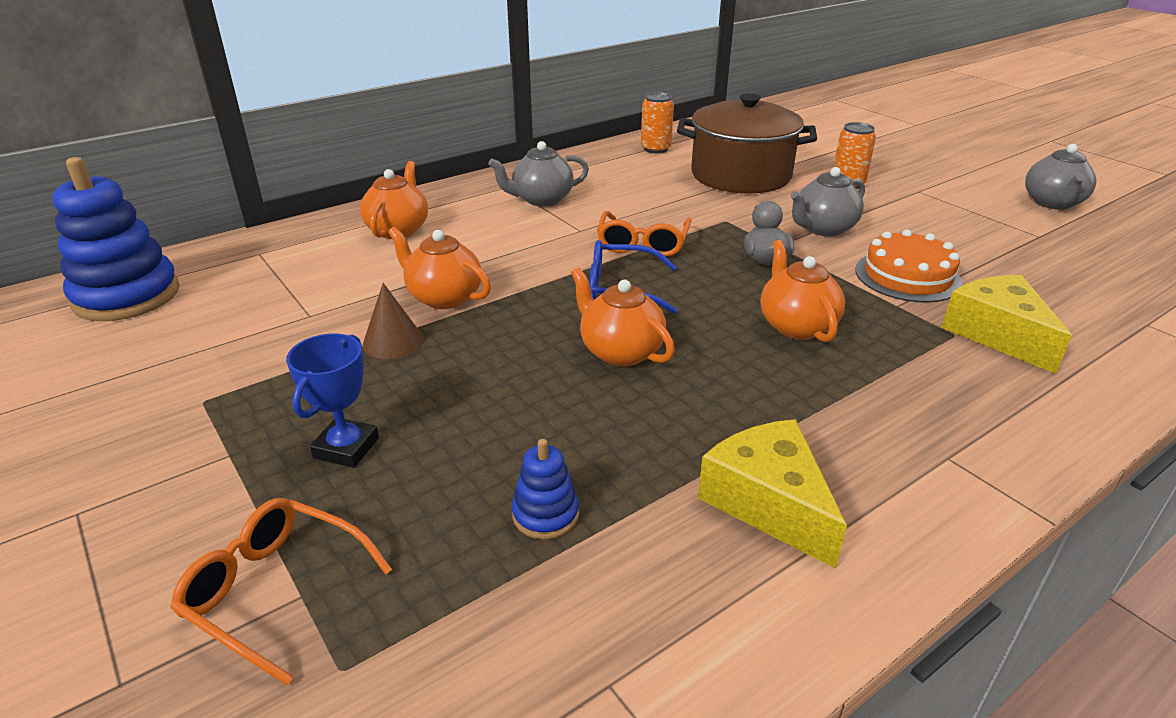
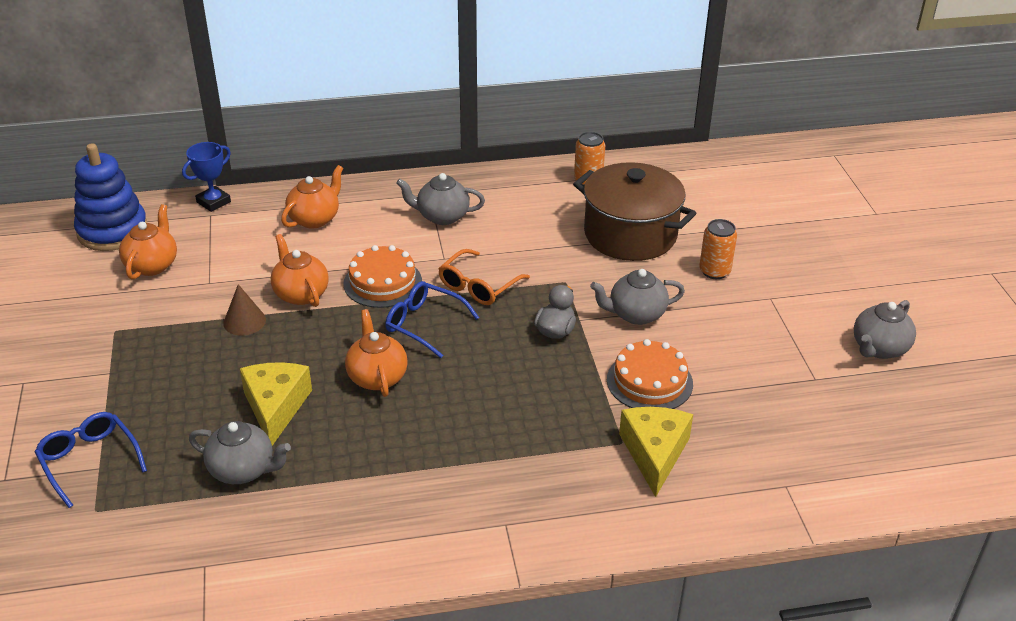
camera: 25 degrees right, 5 degrees up
orange glasses [170,498,392,685] -> blue glasses [35,412,147,508]
blue trophy [286,333,379,468] -> blue trophy moved to [182,142,231,212]
blue stacking toy [512,439,579,539] -> grey teapot [189,421,291,484]
yellow cheese [698,419,847,569] -> yellow cheese moved to [240,362,312,446]
orange teapot [760,240,845,342] -> orange teapot moved to [119,204,177,280]
none -> orange cake [343,245,422,308]

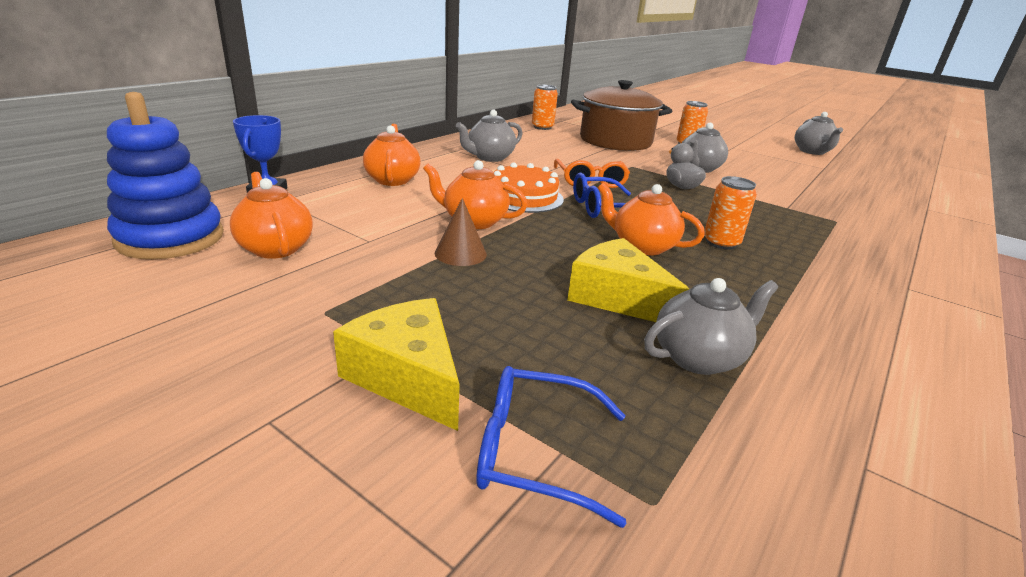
camera: 45 degrees left, 10 degrees down
orange cake [607,339,693,409] -> none
yellow cheese [619,407,693,497] -> yellow cheese moved to [333,298,460,431]
none -> orange can [704,176,757,250]

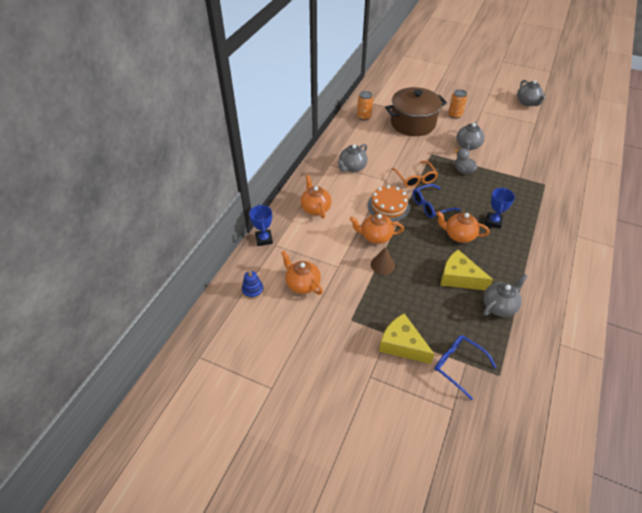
camera: 10 degrees left, 20 degrees up
blue stacking toy [107,92,224,259] -> blue stacking toy [242,270,264,299], size x0.47
blue glasses [477,366,627,528] -> blue glasses turned 45 degrees clockwise [434,335,497,400]
orange can [704,176,757,250] -> blue trophy [485,188,515,228]

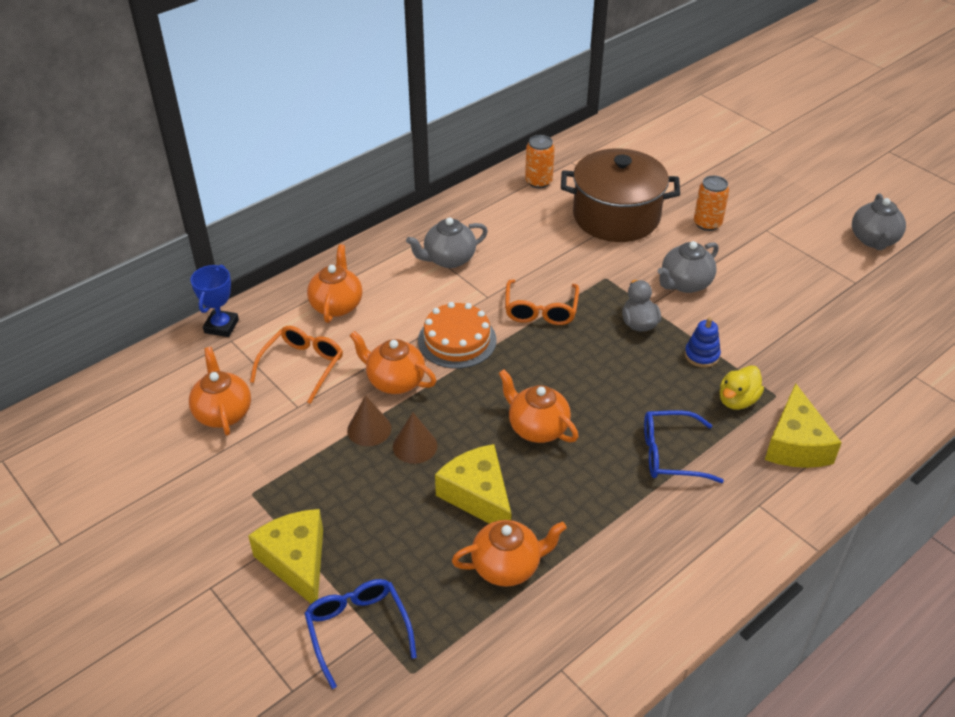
camera: 25 degrees right, 5 degrees down
blue stacking toy [242,270,264,299] -> blue stacking toy moved to [685,317,721,368]
blue glasses [413,184,460,218] -> blue glasses moved to [644,410,724,483]
grey teapot [483,274,528,317] -> orange teapot [452,520,567,587]
blue trophy [485,188,515,228] -> none
none -> orange glasses [250,326,343,404]
none -> brown cone [393,413,437,464]
none -> yellow duck [720,365,764,410]
none -> yellow cheese [765,383,842,468]

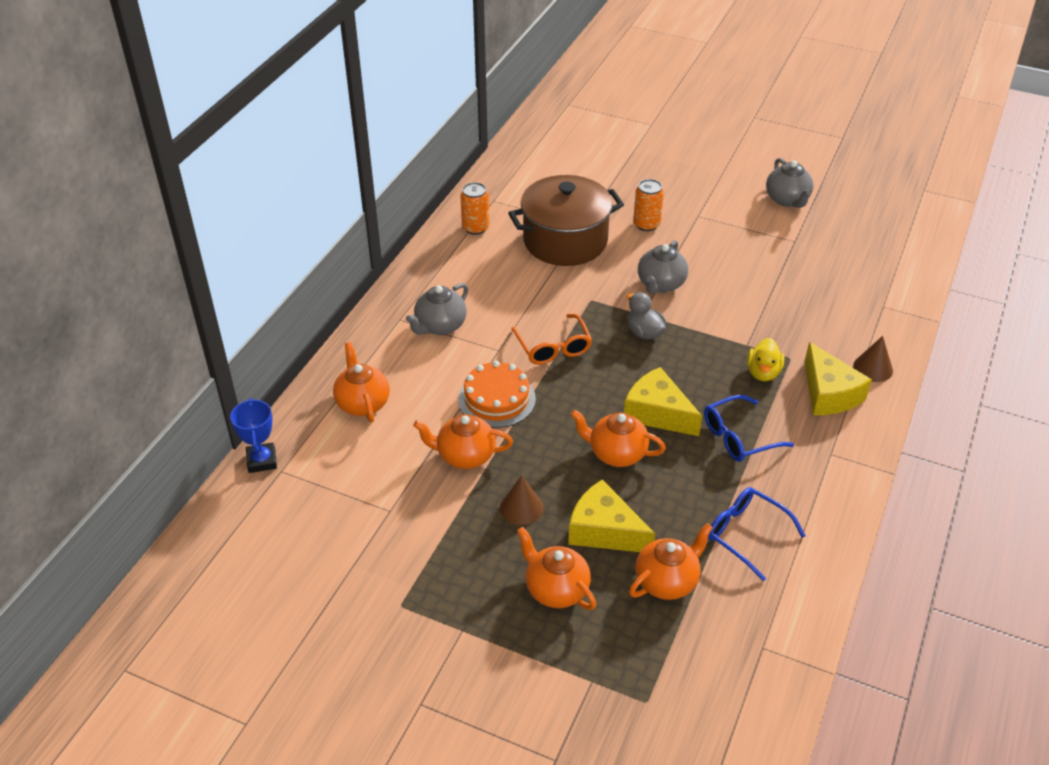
camera: 25 degrees left, 0 degrees up
orange teapot [189,347,251,435] -> orange teapot moved to [517,527,596,610]
yellow cheese [248,509,323,604] -> yellow cheese moved to [624,367,702,436]
orange glasses [250,326,343,404] -> none
blue glasses [304,579,417,689] -> blue glasses moved to [708,487,806,581]
brown cone [347,395,391,446] -> brown cone moved to [853,336,893,382]
blue stacking toy [685,317,721,368] -> none

